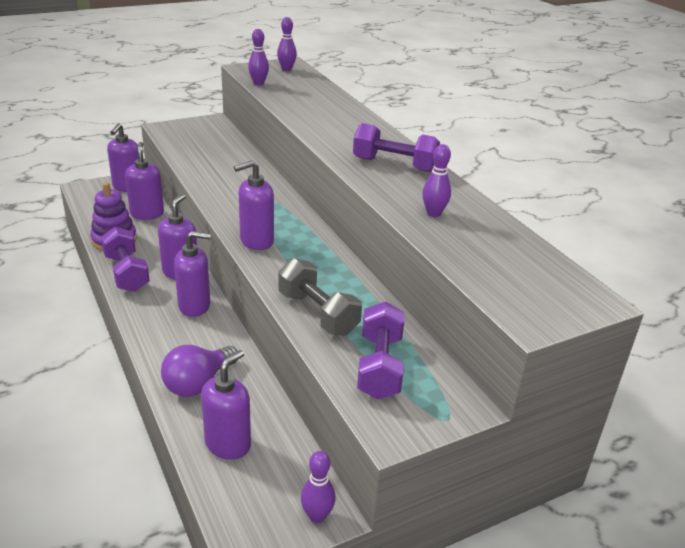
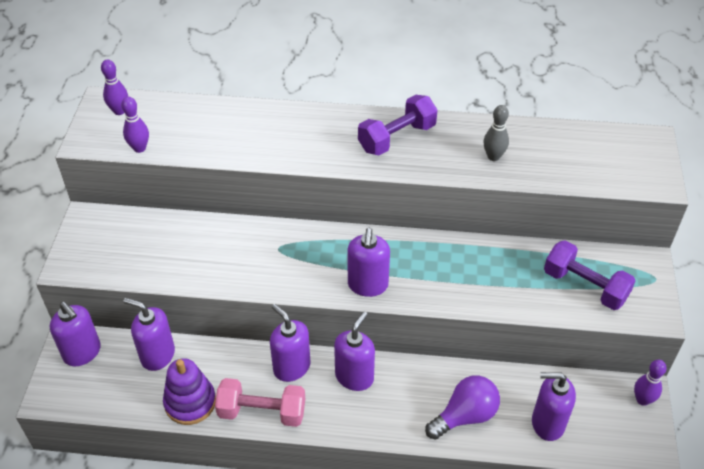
camera: 55 degrees left, 15 degrees up
purple dumbbell [101,227,150,292] -> pink dumbbell [215,378,305,427]
purple light bulb [161,345,237,397] -> purple light bulb turned 105 degrees counterclockwise [425,375,500,440]
purple soap dispenser [201,350,251,460] -> purple soap dispenser turned 60 degrees counterclockwise [532,372,576,441]
grey dumbbell [278,258,362,336] -> none
purple bowling pin [422,144,451,217] -> grey bowling pin [483,105,509,161]

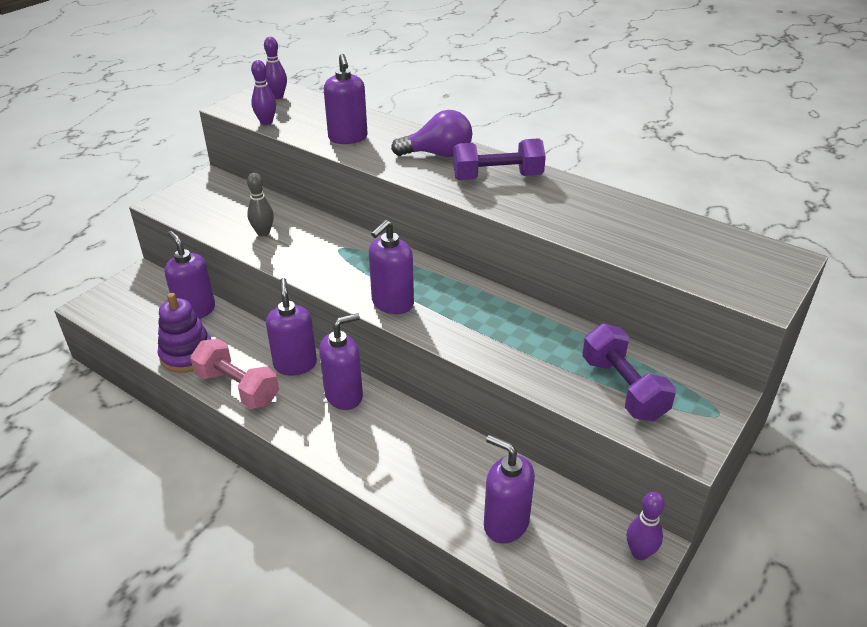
camera: 30 degrees right, 10 degrees down
purple soap dispenser [50,302,101,366] -> purple soap dispenser moved to [324,54,368,144]
purple light bulb [425,375,500,440] -> purple light bulb moved to [391,110,472,157]
grey bowling pin [483,105,509,161] -> grey bowling pin moved to [247,173,274,236]

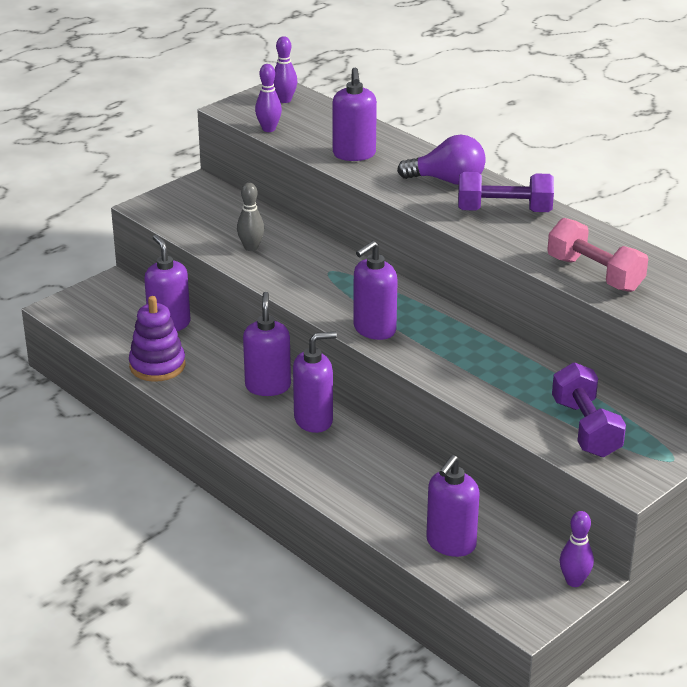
camera: 10 degrees right, 5 degrees down
pink dumbbell [190,339,279,409] -> pink dumbbell moved to [547,218,648,292]
purple soap dispenser [484,435,535,543] -> purple soap dispenser turned 105 degrees counterclockwise [426,455,480,557]

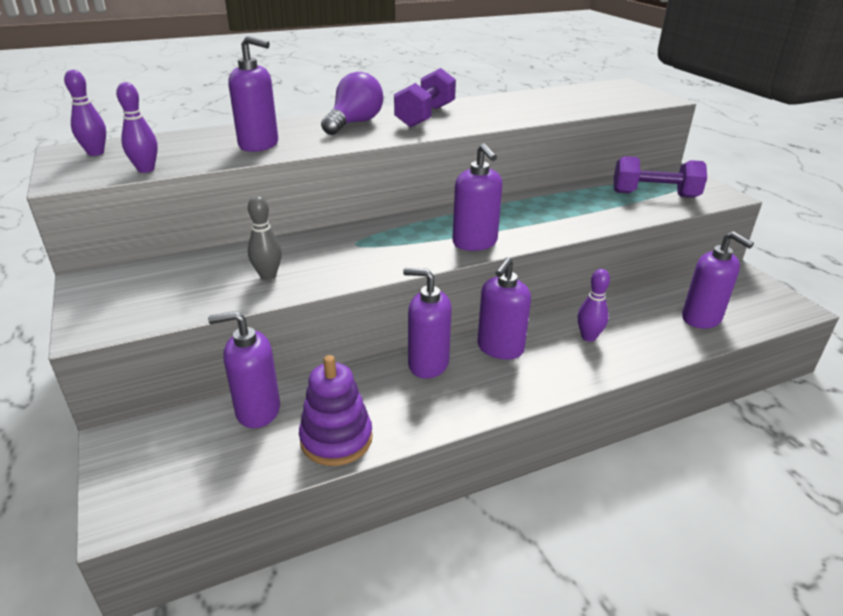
camera: 70 degrees left, 0 degrees up
purple soap dispenser [293,332,337,433] -> purple soap dispenser turned 150 degrees counterclockwise [477,257,531,360]
pink dumbbell [547,218,648,292] -> none
purple bowling pin [560,511,594,587] -> purple bowling pin moved to [578,269,610,342]

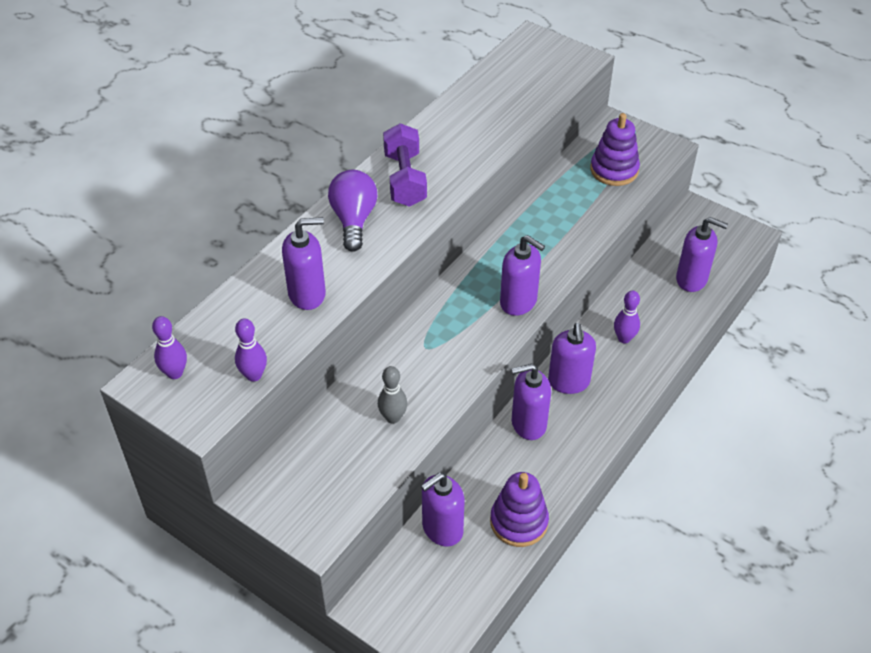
camera: 30 degrees left, 15 degrees up
purple dumbbell [614,156,707,198] -> purple stacking toy [590,113,640,186]

